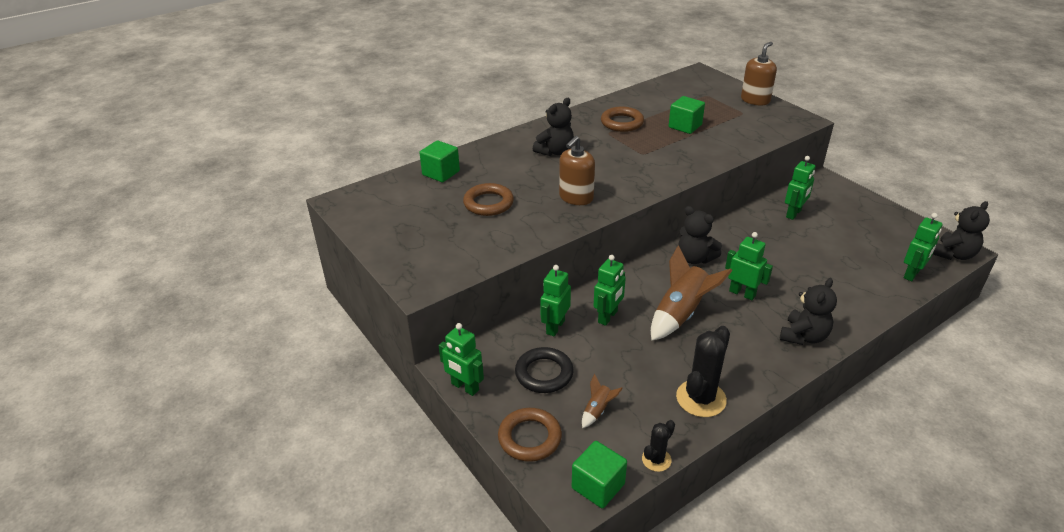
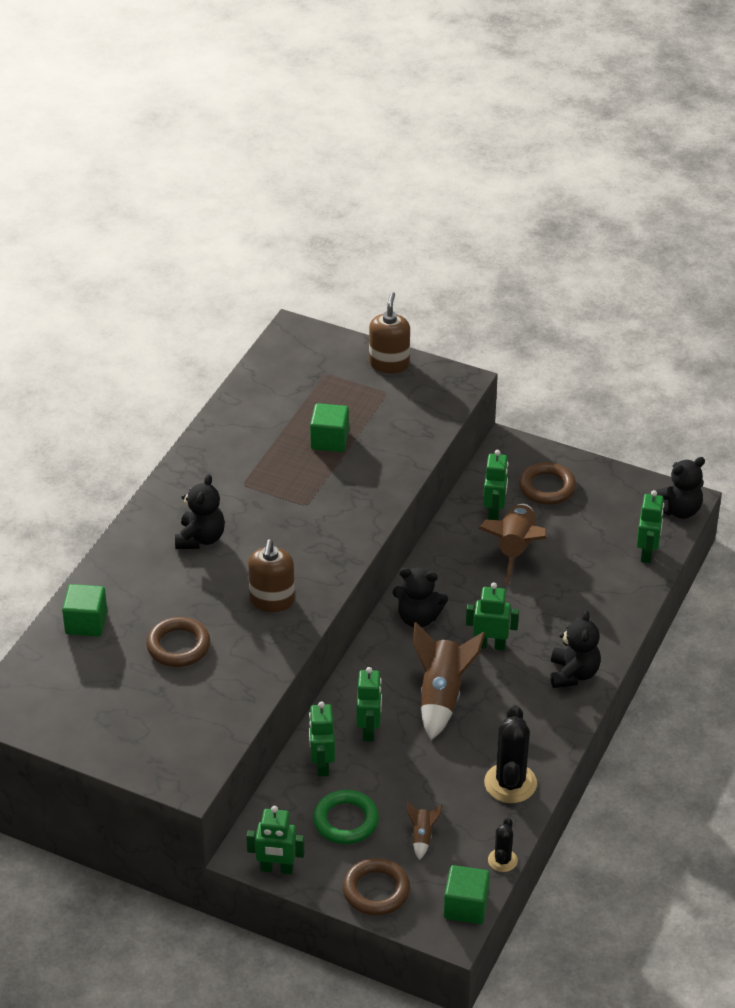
camera: 30 degrees left, 5 degrees up
black ring [515,347,574,393] -> green ring [313,790,379,844]
brown ring [601,107,644,132] -> brown ring moved to [519,462,576,505]
black teddy bear [933,201,990,260] -> black teddy bear turned 45 degrees clockwise [656,457,705,519]
none -> brown rocket [478,504,547,585]

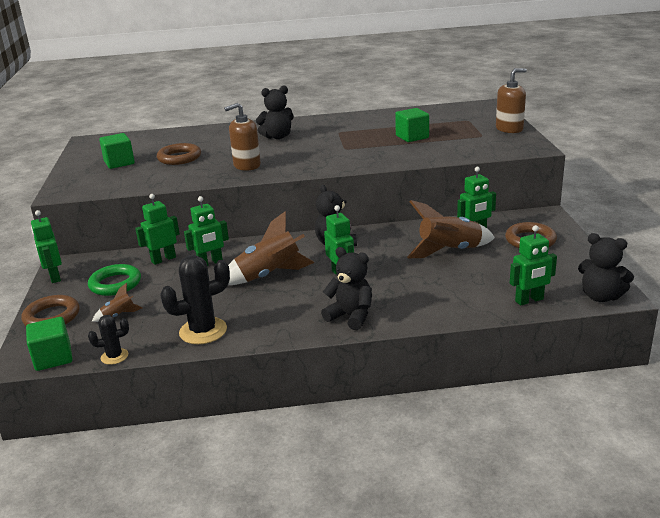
camera: 60 degrees right, 15 degrees down
green cube [62,584,107,637] -> green cube moved to [99,133,135,169]
black teddy bear [550,610,601,688] -> black teddy bear turned 120 degrees counterclockwise [321,247,372,330]

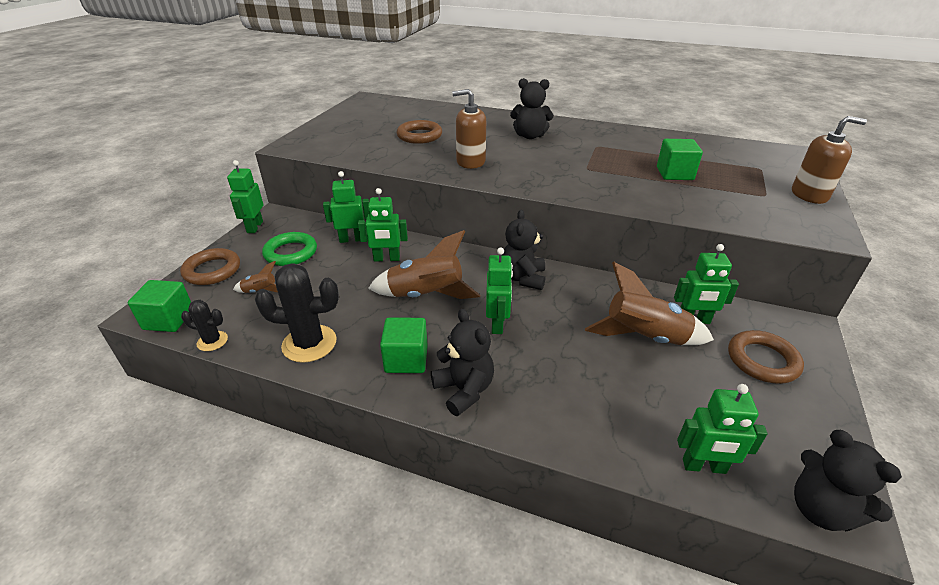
camera: 25 degrees right, 10 degrees up
green cube [99,133,135,169] -> green cube moved to [380,318,428,373]

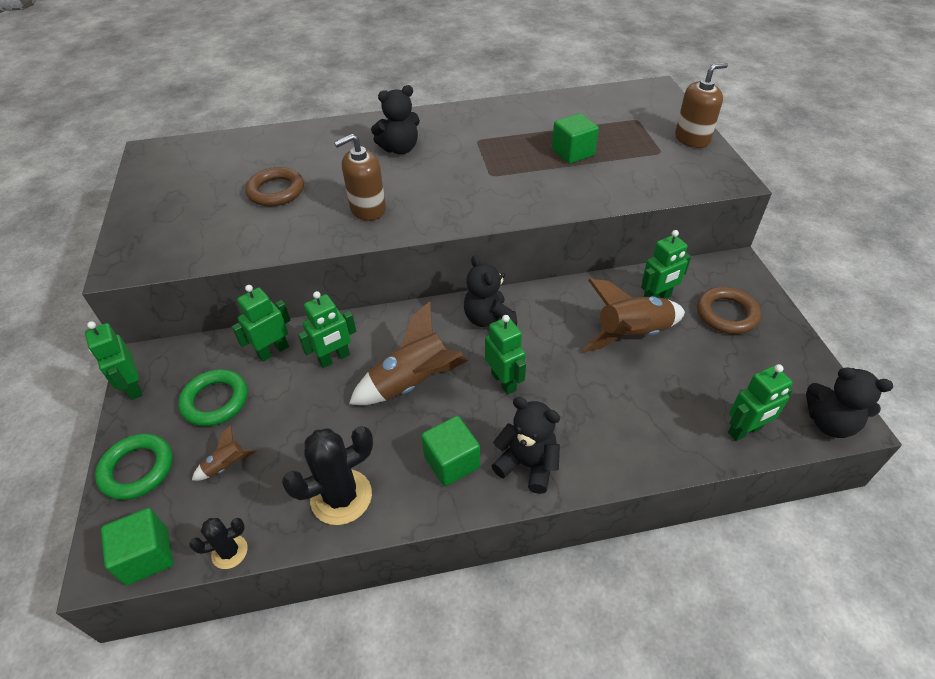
camera: 30 degrees left, 10 degrees up
brown ring [180,248,240,285] -> green ring [95,434,173,500]

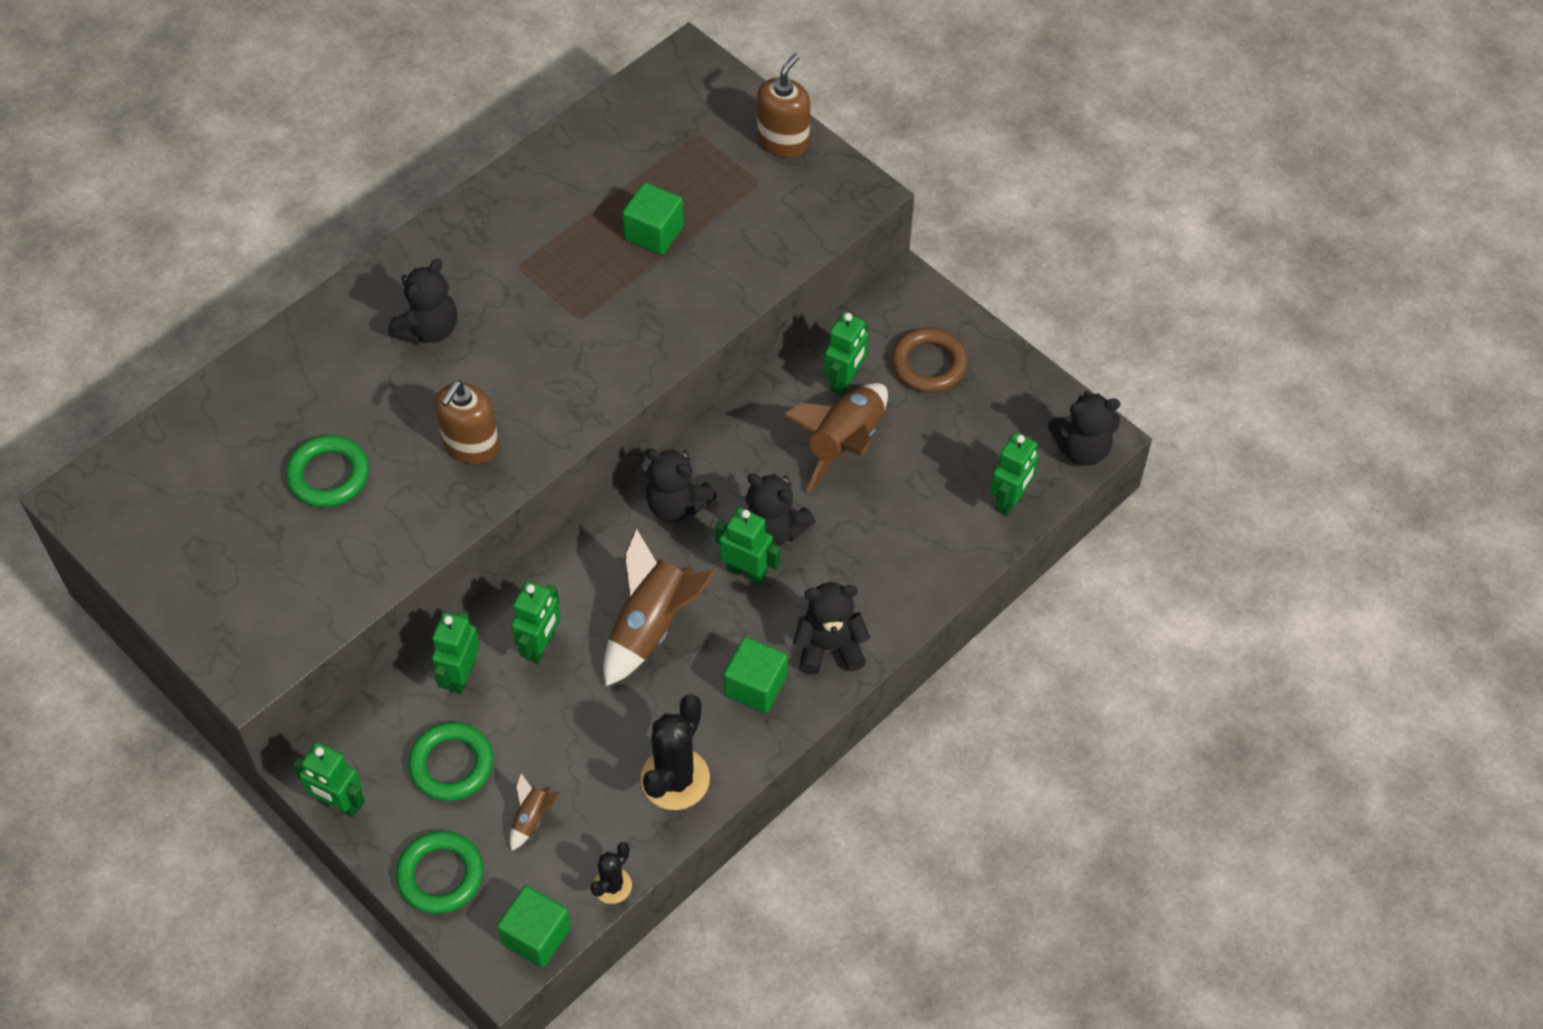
camera: 35 degrees left, 10 degrees up
brown ring [245,167,304,207] -> green ring [286,435,369,507]
none -> black teddy bear [745,474,816,546]

